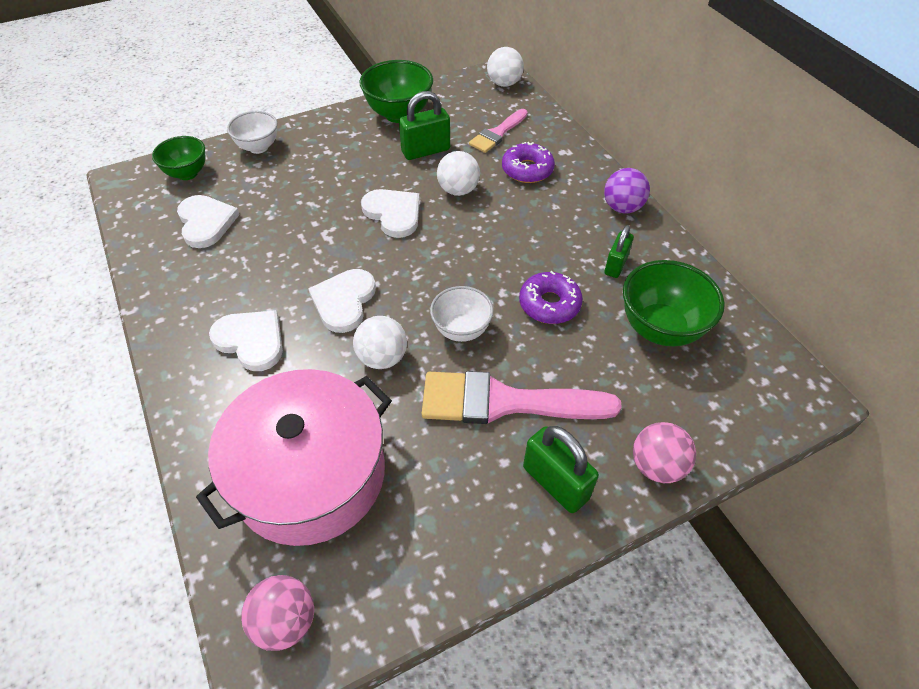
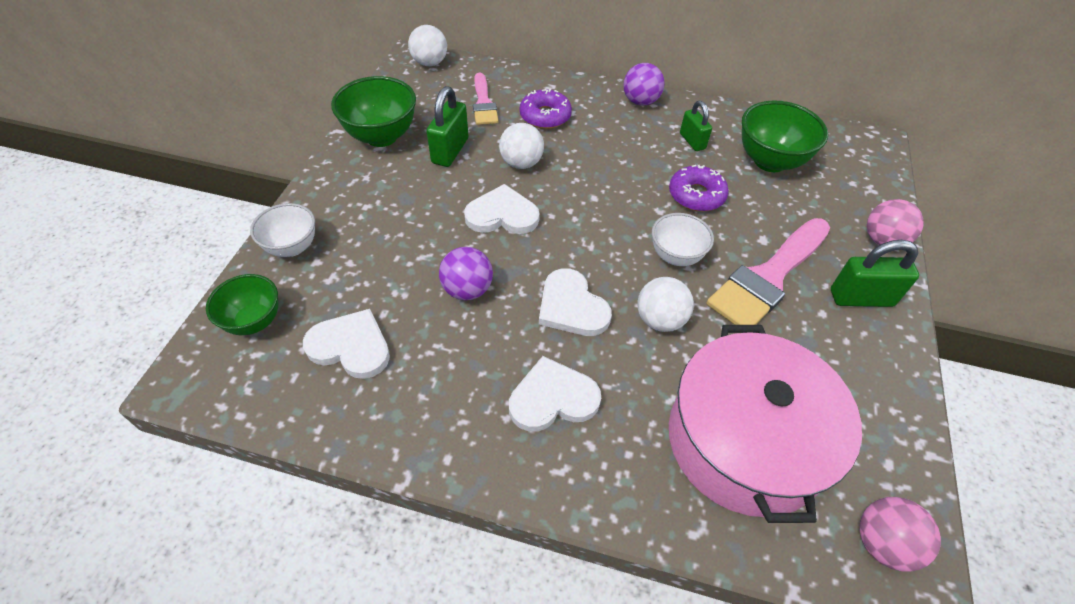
camera: 50 degrees left, 0 degrees up
none -> purple ball [439,247,493,300]

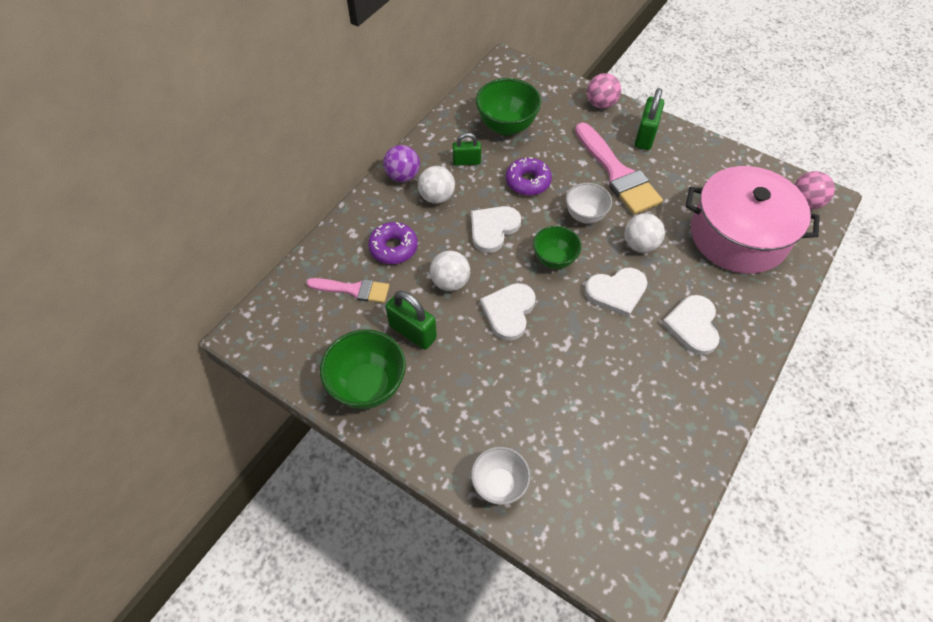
camera: 70 degrees left, 5 degrees up
green bowl [206,274,278,335] -> green bowl moved to [533,226,582,269]
white heart [303,309,390,379] -> white heart moved to [471,206,521,253]
white ball [408,25,447,66] -> white ball moved to [418,166,455,204]
purple ball [439,247,493,300] -> none

